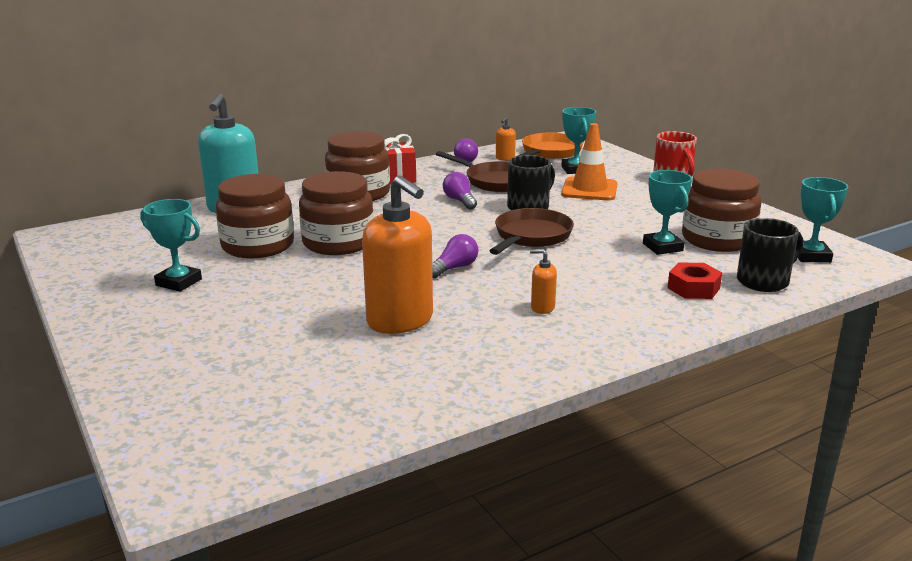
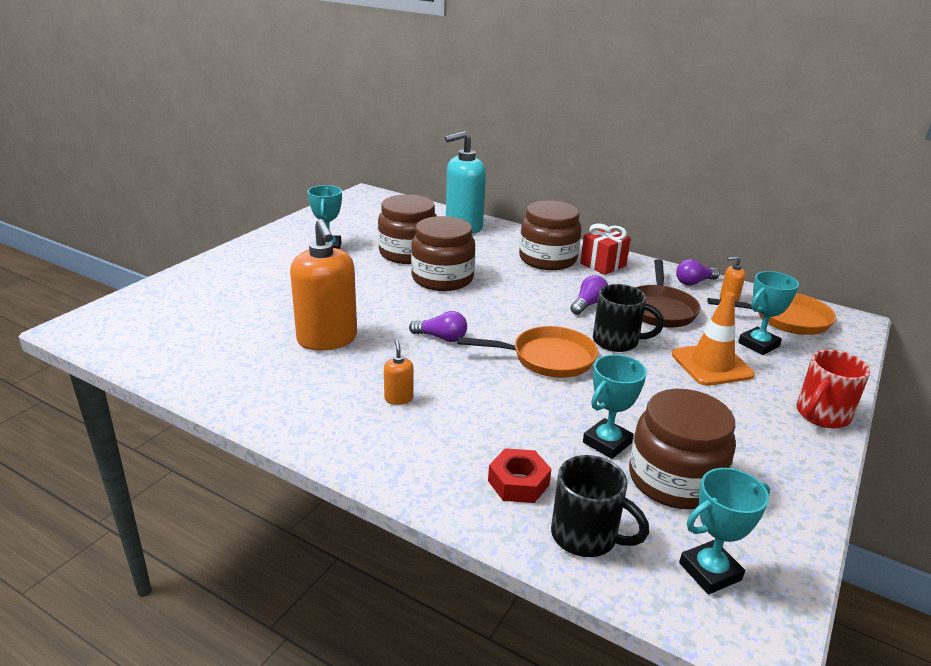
camera: 60 degrees right, 5 degrees up
orange soap dispenser [362,175,433,334] -> orange soap dispenser turned 45 degrees counterclockwise [290,219,357,351]
brown pan [490,208,574,255] -> orange pan [457,326,598,378]

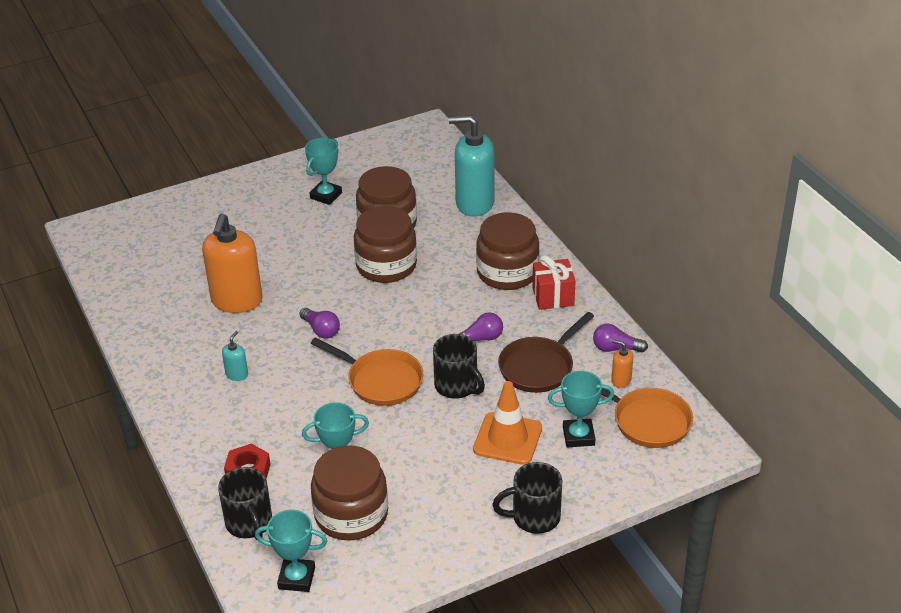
camera: 35 degrees right, 10 degrees up
orange soap dispenser [384,340,413,405] -> turquoise soap dispenser [222,331,248,381]
red mug [796,350,870,428] -> black mug [492,462,562,534]

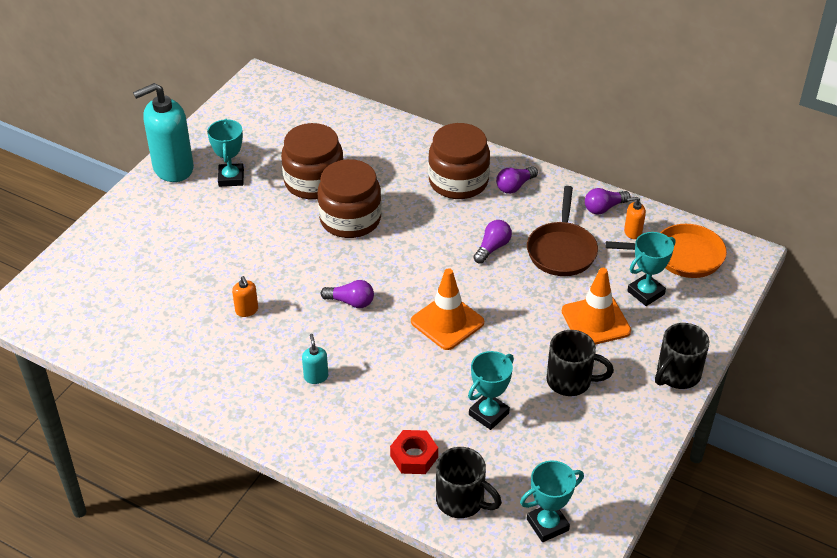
camera: 35 degrees left, 5 degrees up
orange soap dispenser [202,213,263,313] -> orange soap dispenser [232,276,258,317], size x0.43
orange pan [311,337,423,406] -> orange traffic cone [411,268,484,350]
brown jar [311,445,388,540] -> none
black mug [433,334,485,399] -> black mug moved to [546,330,614,396]
turquoise soap dispenser [449,115,494,216] -> turquoise soap dispenser moved to [133,83,194,182]
red gift [532,255,576,310] -> purple light bulb [496,166,538,194]

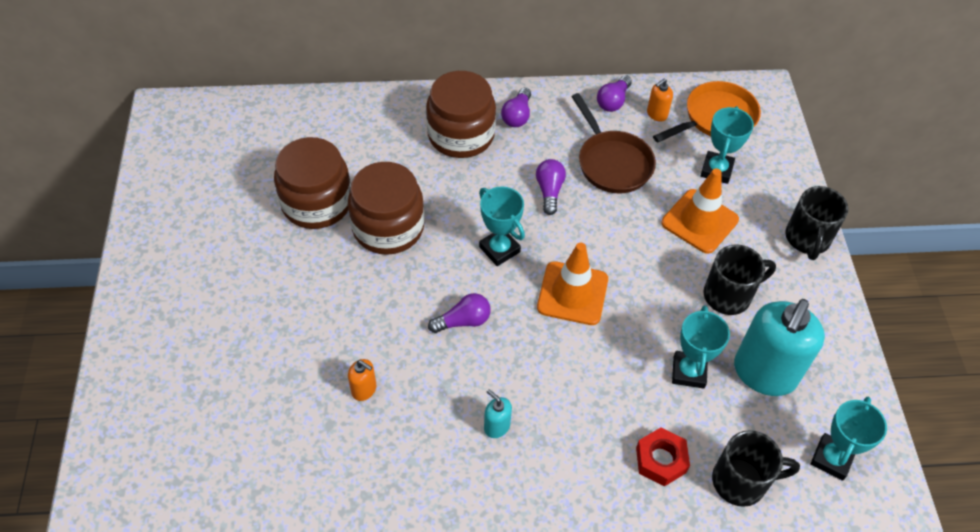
camera: 35 degrees left, 10 degrees up
turquoise soap dispenser [133,83,194,182] -> turquoise soap dispenser moved to [734,299,825,396]
turquoise trophy [207,119,244,187] -> turquoise trophy moved to [479,186,525,266]

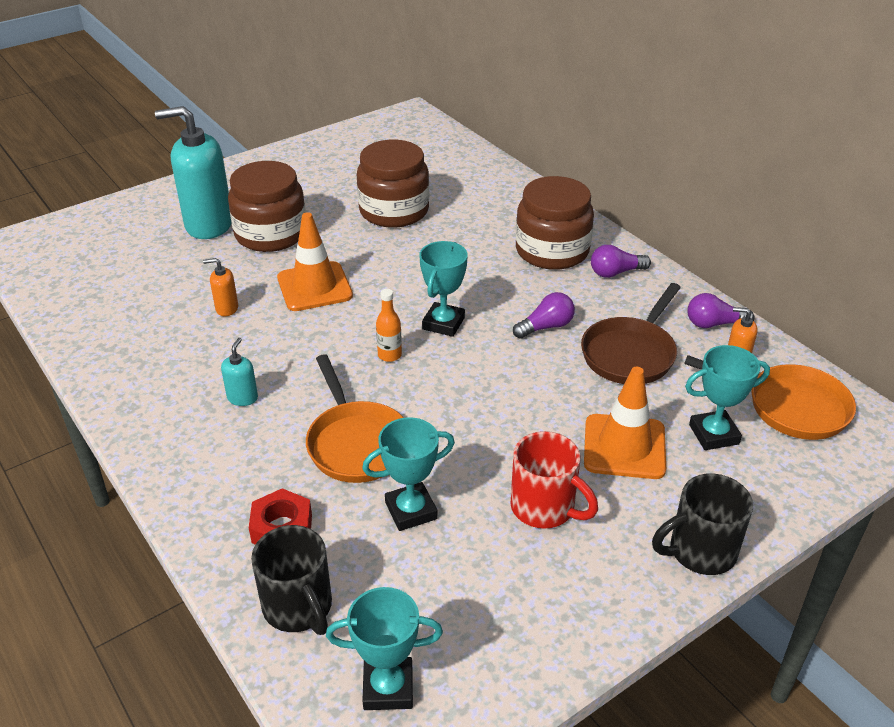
camera: 60 degrees right, 15 degrees down
brown jar [348,162,425,255] -> brown jar moved to [228,161,306,252]
orange soap dispenser [348,359,376,401] -> orange soap dispenser turned 90 degrees clockwise [203,258,238,316]
purple light bulb [428,293,491,333] -> none
orange traffic cone [537,242,608,325] -> orange traffic cone moved to [277,212,353,311]
black mug [704,245,776,315] -> red mug [510,431,598,529]
turquoise soap dispenser [734,299,825,396] -> turquoise soap dispenser moved to [155,106,232,239]
none -> orange pan [306,354,404,483]
none -> orange bottle [376,289,402,362]

